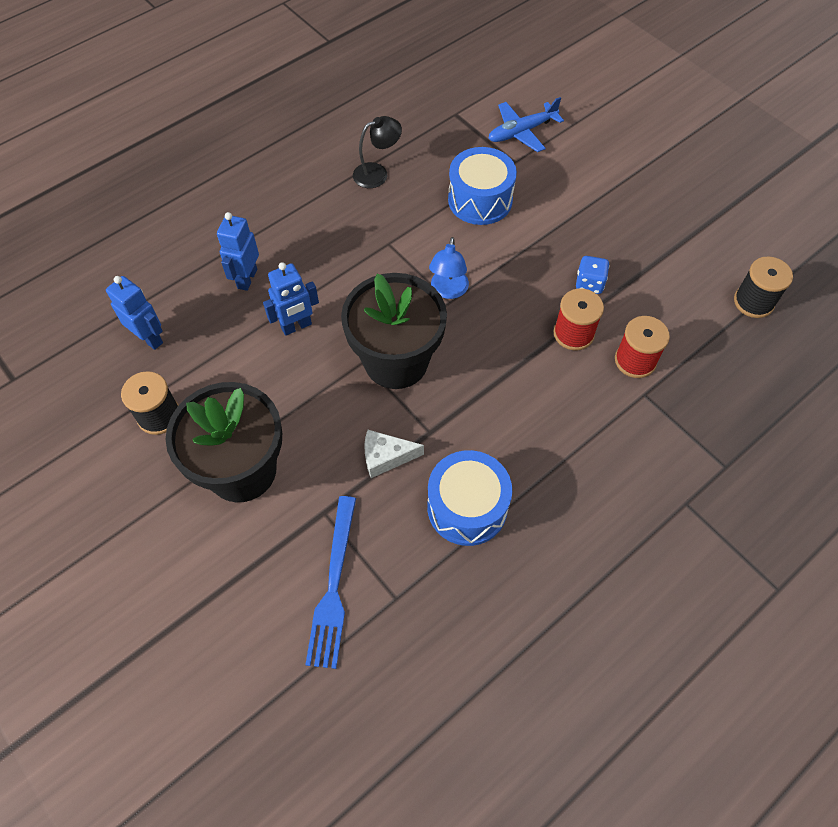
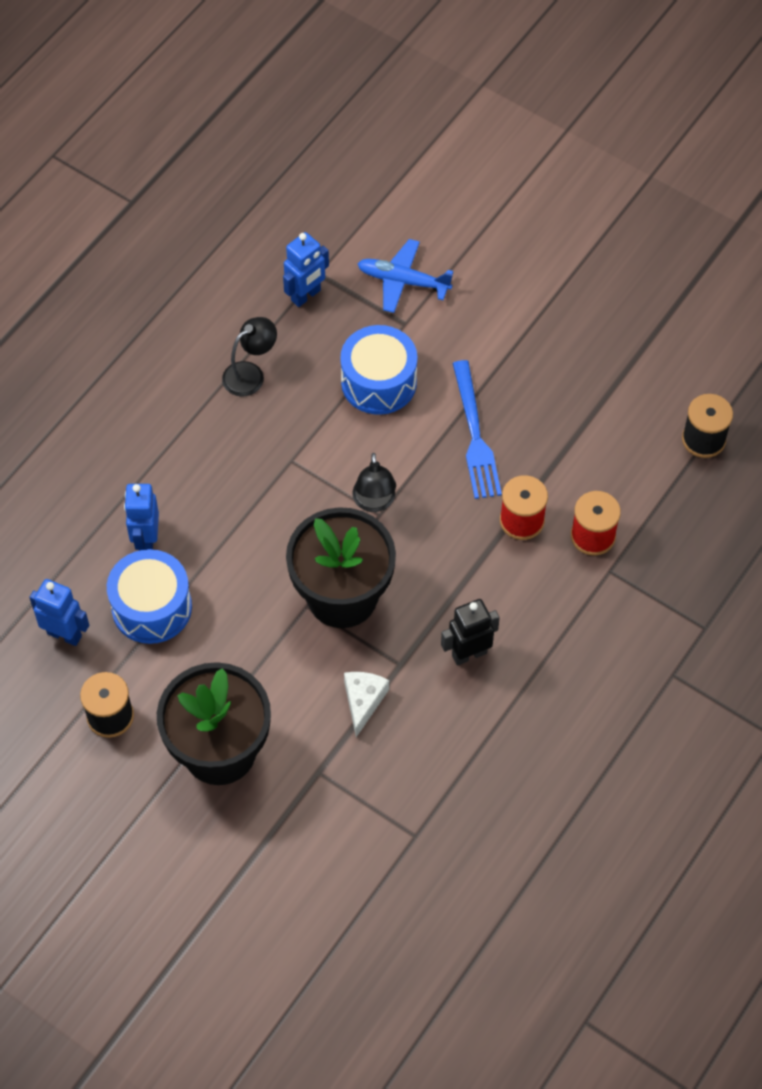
camera: 15 degrees left, 0 degrees up
blue robot [263,262,319,336] -> blue robot moved to [283,232,329,307]
blue fork [305,496,356,669] -> blue fork moved to [452,360,502,499]
white cheese [364,430,424,478] -> white cheese turned 120 degrees clockwise [344,672,389,737]
blue drum [427,450,512,546] -> blue drum moved to [107,549,192,644]
blue lamp [429,237,469,299] -> black lamp [352,453,396,512]
blue plane [488,97,564,152] -> blue plane turned 60 degrees clockwise [358,239,453,313]
blue dice [576,256,610,294] -> none
none -> black robot [441,599,500,666]

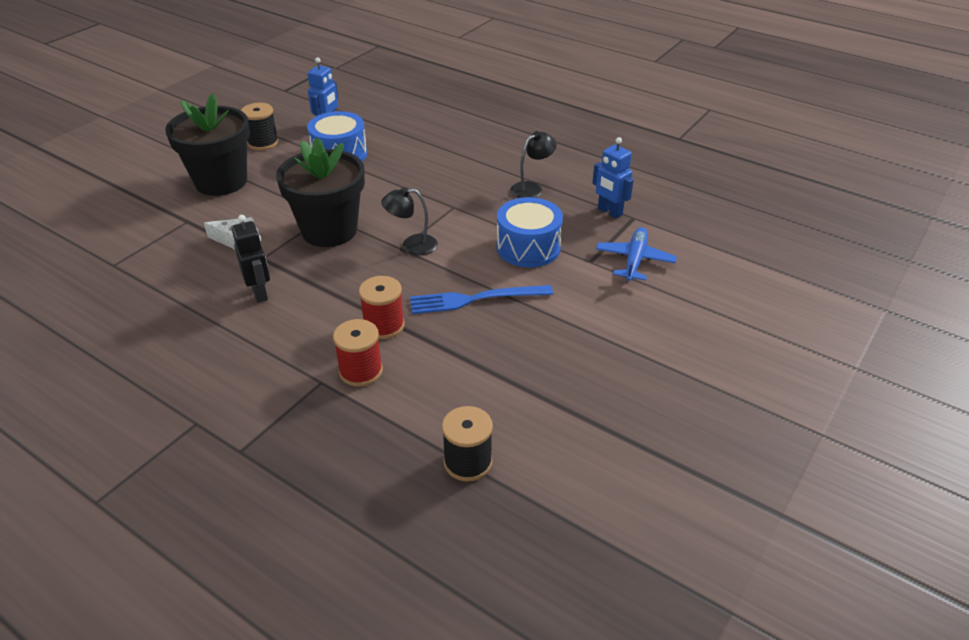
camera: 90 degrees right, 20 degrees down
blue robot [124,484,159,551] -> none
black lamp [222,317,277,396] -> black lamp turned 90 degrees counterclockwise [510,131,556,198]

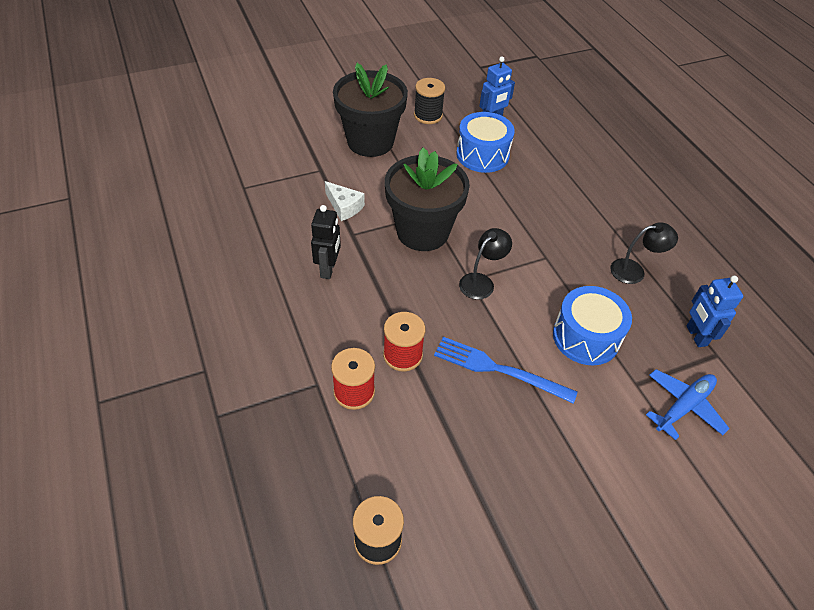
camera: 30 degrees right, 10 degrees up
black lamp [381,187,438,255] -> black lamp turned 105 degrees clockwise [459,228,512,300]

